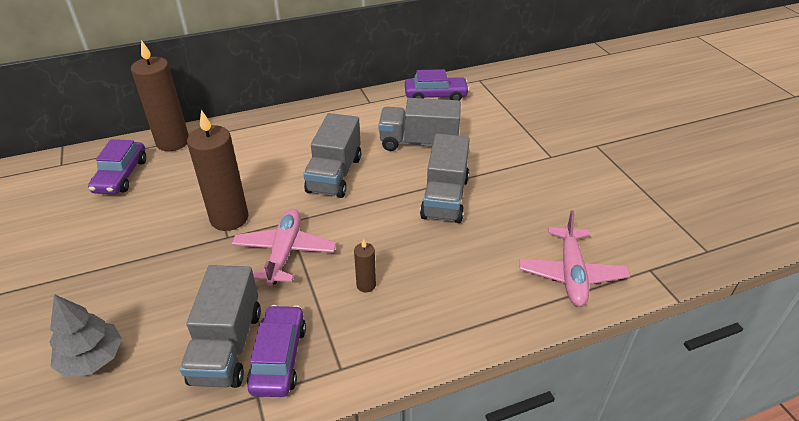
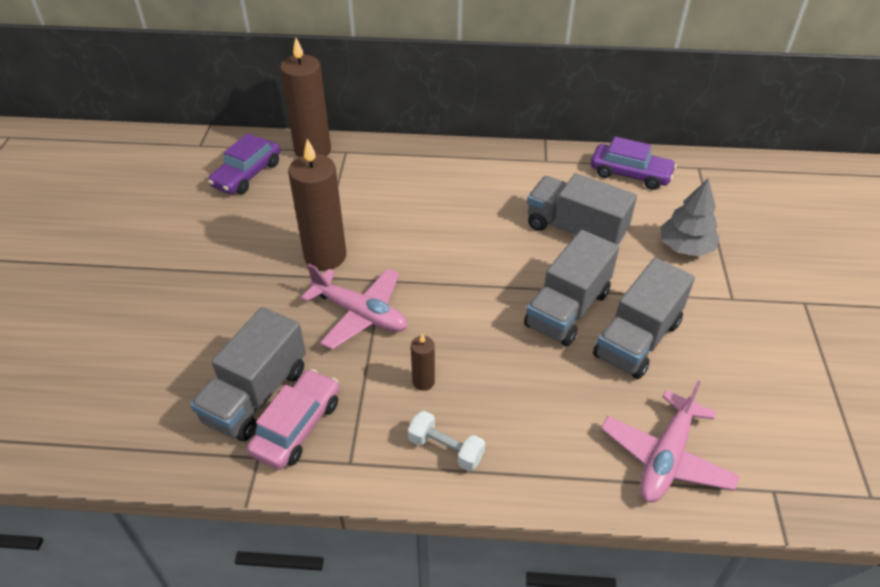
camera: 25 degrees right, 5 degrees up
grey tree [49,294,122,378] -> grey tree moved to [660,178,720,256]
pink plane [232,209,336,286] -> pink plane turned 90 degrees clockwise [301,264,407,350]
purple car [247,305,306,397] -> pink car [247,369,340,470]
grey truck [303,113,361,198] -> grey truck moved to [593,258,695,379]
none -> white dumbbell [408,411,485,471]

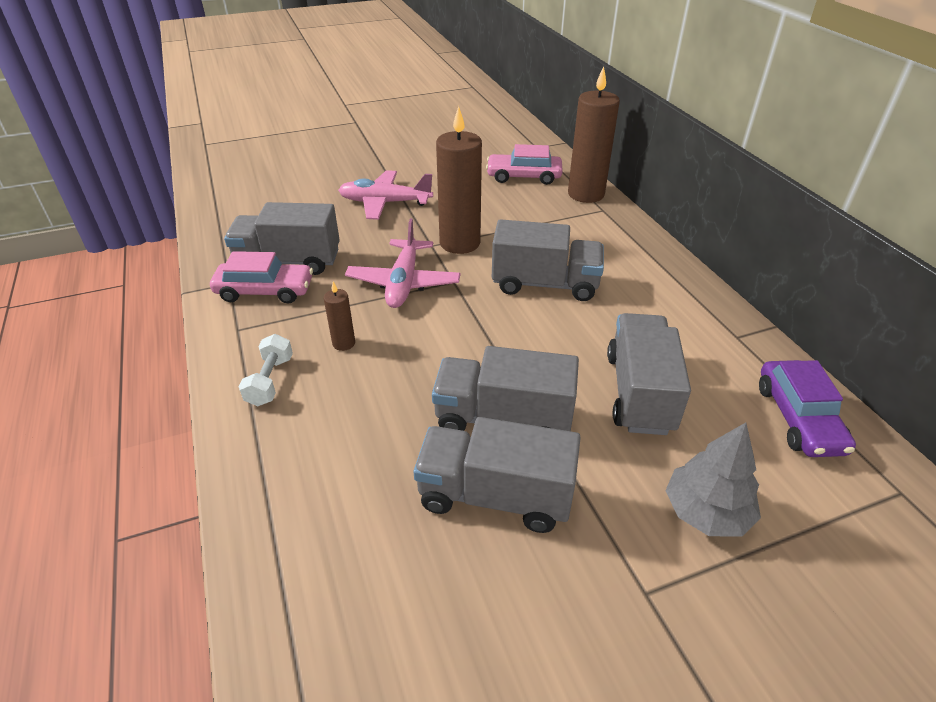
camera: 65 degrees right, 5 degrees down
purple car [208,133,280,194] -> pink car [486,144,563,185]
pink plane [601,381,740,502] -> pink plane moved to [338,170,433,220]
none -> grey truck [492,219,604,301]

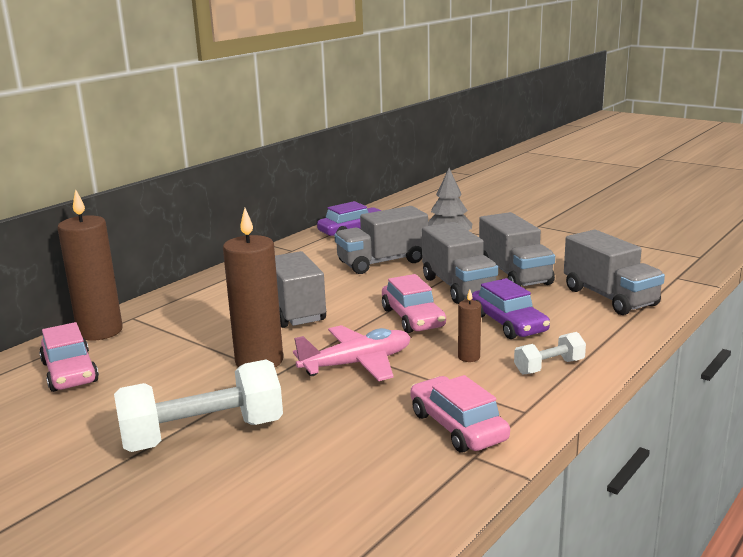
camera: 120 degrees left, 20 degrees down
grey truck [224,202,340,275] -> grey truck moved to [564,230,665,315]
pink plane [338,170,433,220] -> white dumbbell [114,359,283,452]
none -> pink car [382,274,446,333]
none -> purple car [472,278,550,339]

